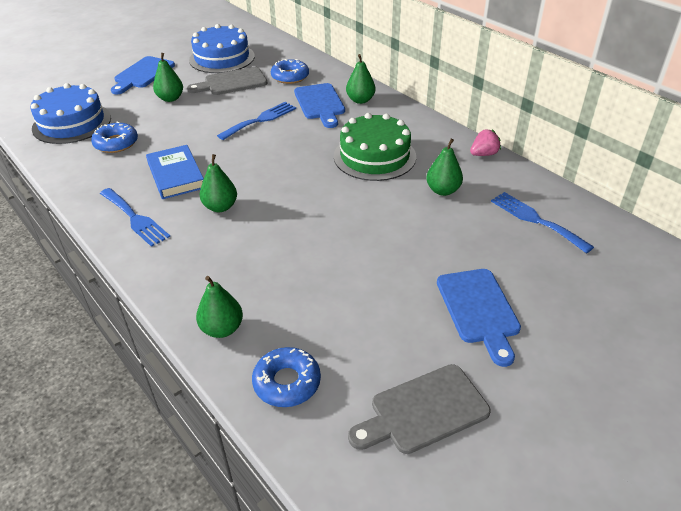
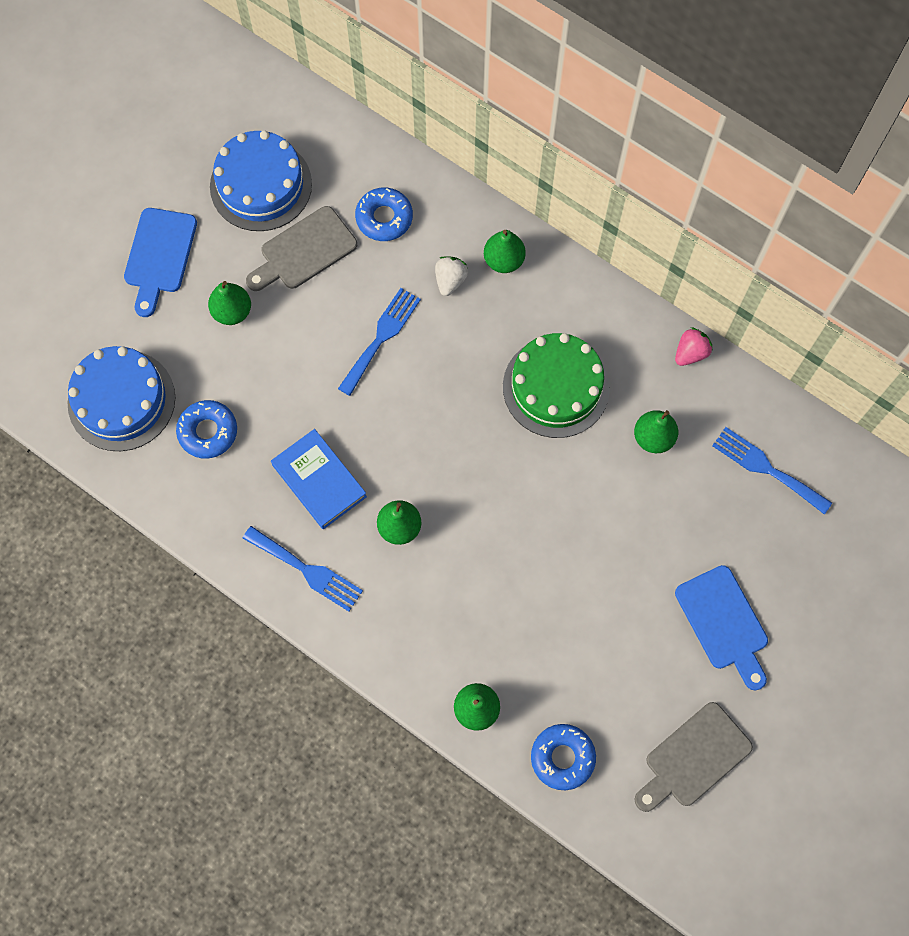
camera: 15 degrees left, 30 degrees up
blue cutting board [294,83,345,128] -> white strawberry [435,256,468,296]

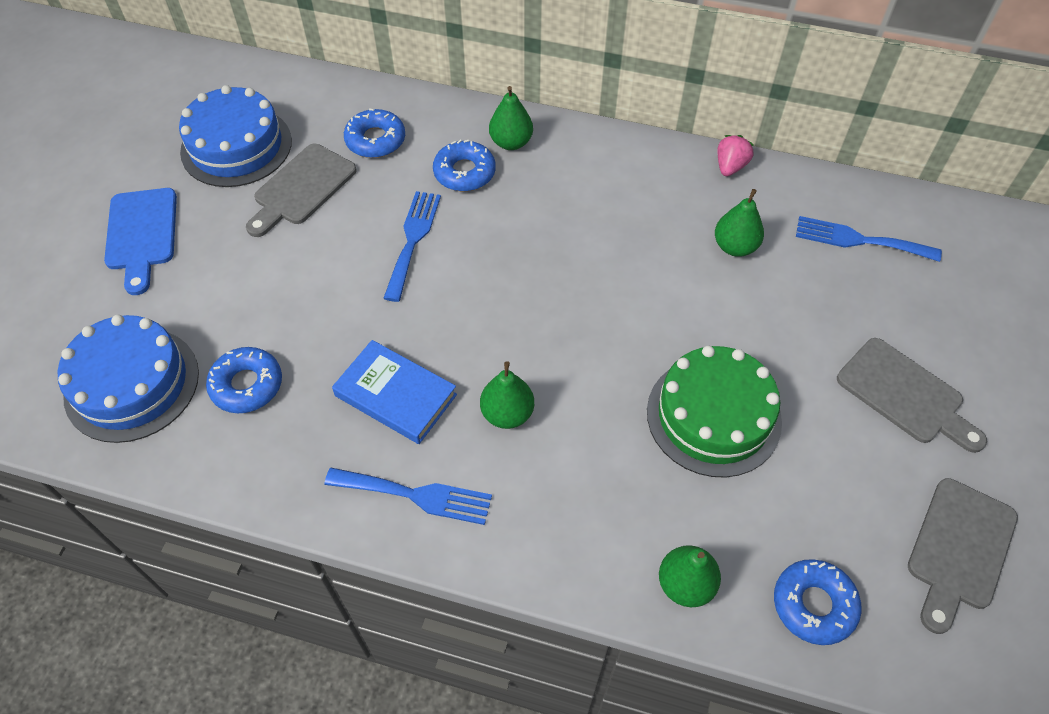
camera: 20 degrees left, 15 degrees down
green pear [208,281,251,325] -> none
white strawberry [435,256,468,296] -> blue donut [433,140,496,191]
green cake [503,333,610,438] -> green cake moved to [647,346,782,478]
blue cutting board [675,565,768,691] -> grey cutting board [837,338,987,453]

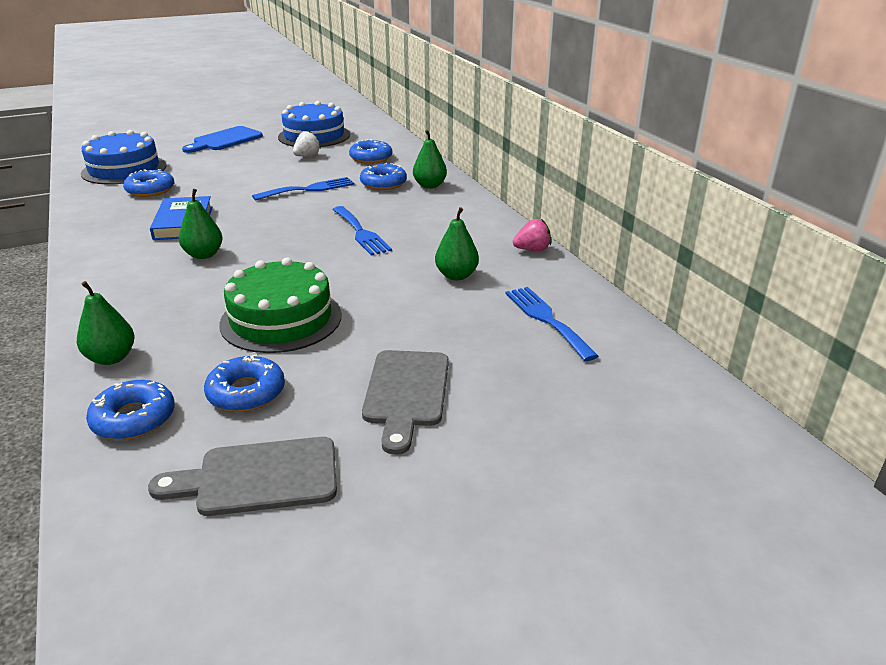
camera: 50 degrees right, 25 degrees down
grey cutting board [246,144,357,237] -> white strawberry [293,131,321,156]
blue fork [324,468,492,525] -> blue fork moved to [332,206,392,256]
none -> blue donut [204,354,285,412]

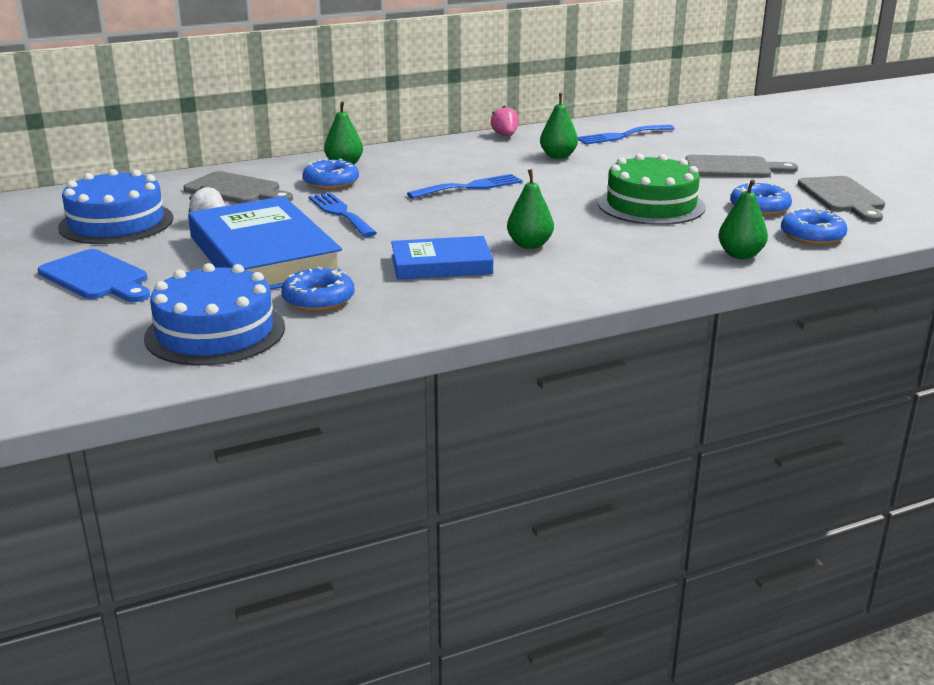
camera: 90 degrees left, 5 degrees down
blue donut [349,139,393,164] -> grey cutting board [183,171,293,203]
none -> blue book [188,196,342,290]

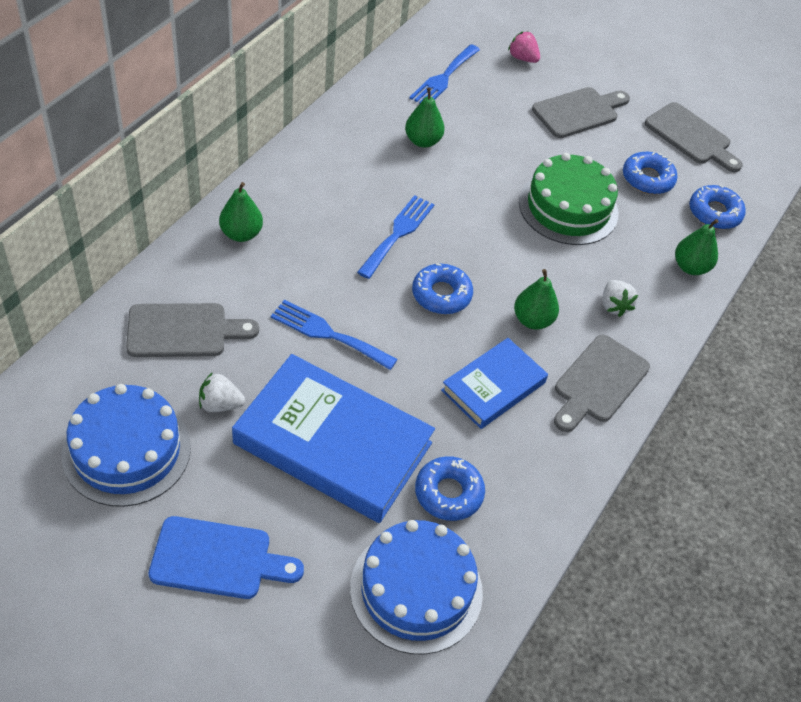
camera: 40 degrees left, 25 degrees up
blue donut [302,159,359,189] -> blue donut moved to [412,263,473,314]
pink strawberry [491,105,519,136] -> pink strawberry moved to [508,31,540,63]
none -> grey cutting board [554,334,650,432]
none -> white strawberry [603,280,638,317]

